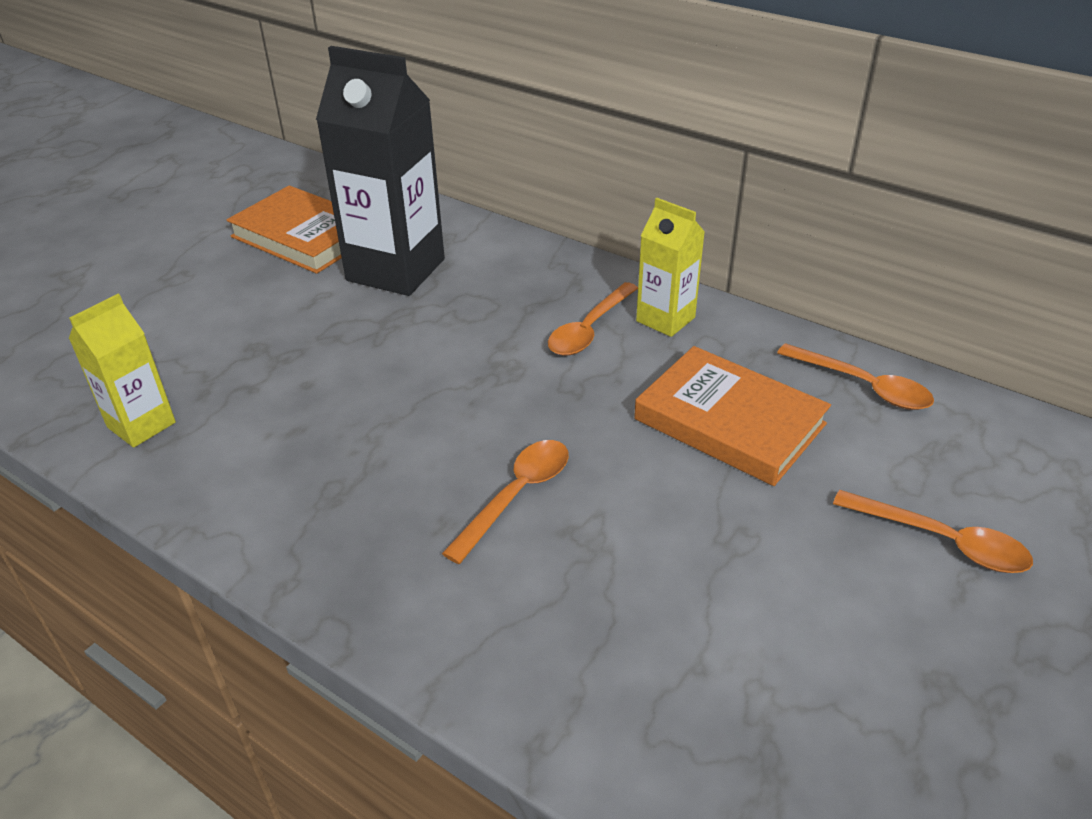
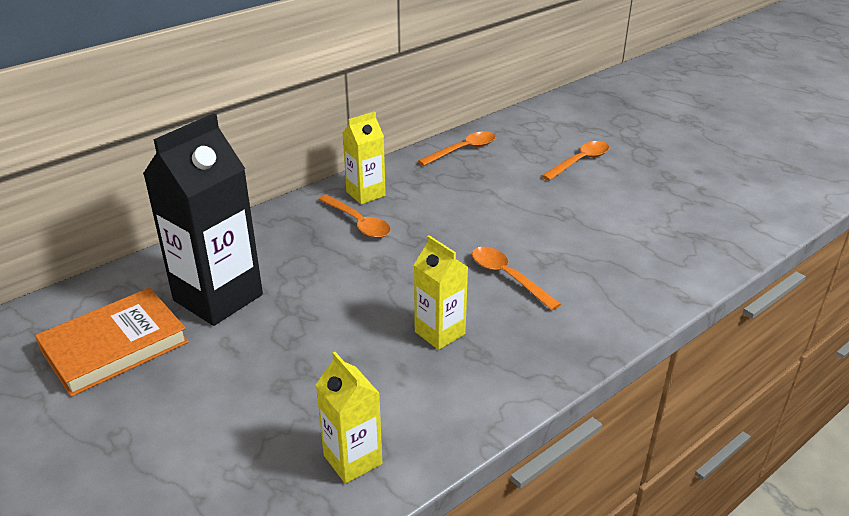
camera: 75 degrees left, 5 degrees down
orange book [634,346,831,486] -> none
none -> yellow carton [414,235,468,350]

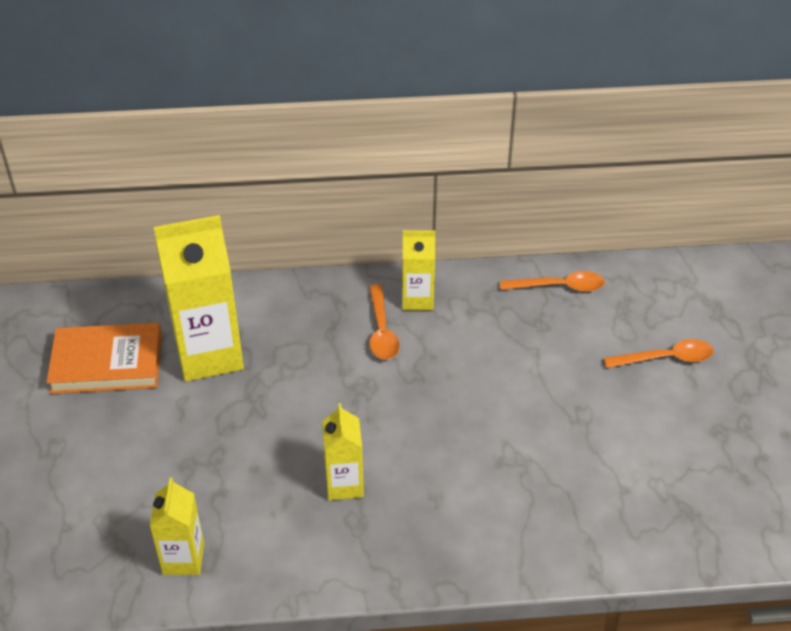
camera: 35 degrees right, 10 degrees up
black carton [143,113,263,326] -> yellow carton [154,215,244,382]
orange spoon [472,247,561,310] -> none

